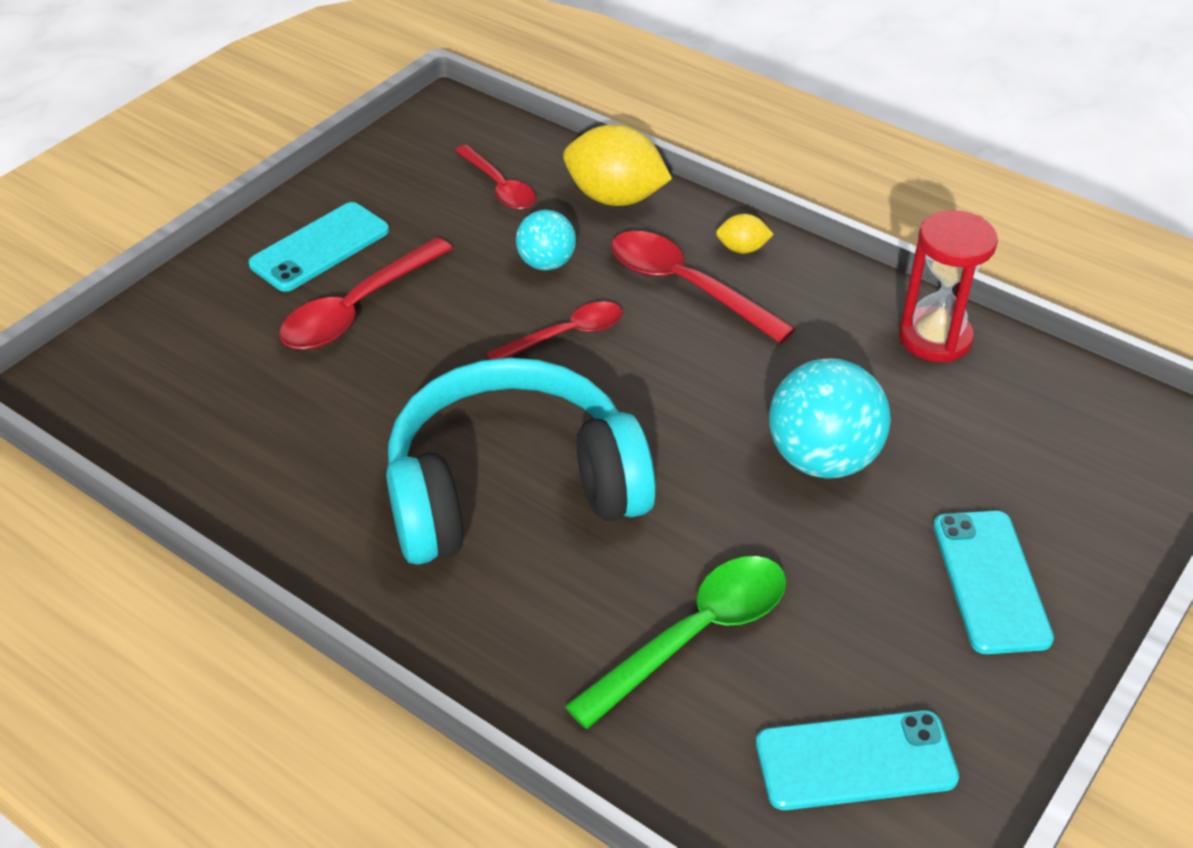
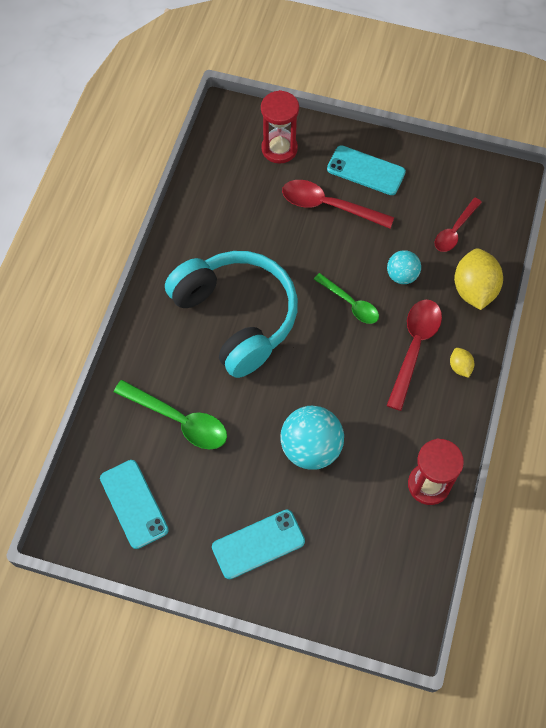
camera: 70 degrees right, 20 degrees up
red spoon [486,301,623,360] -> green spoon [314,273,379,324]
none -> red hourglass [261,90,299,164]

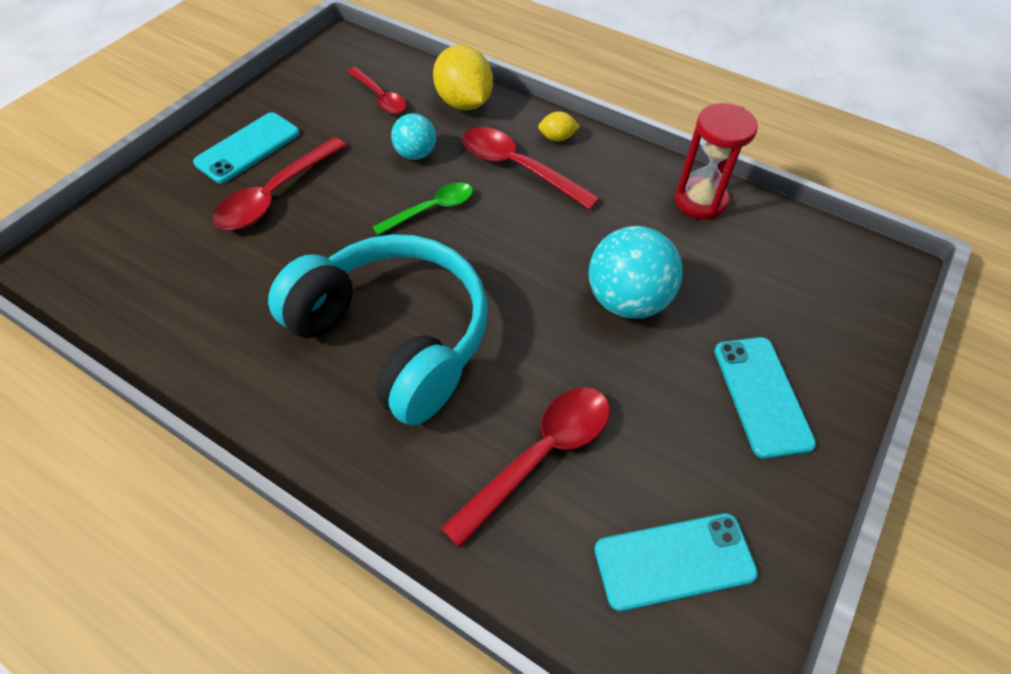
camera: 75 degrees left, 10 degrees down
green spoon [114,380,227,449] -> red spoon [441,387,610,548]
turquoise headphones [165,251,298,378] -> turquoise headphones turned 60 degrees clockwise [268,234,488,426]
red hourglass [261,90,299,164] -> none
yellow lemon [454,248,503,310] -> yellow lemon turned 45 degrees clockwise [433,45,493,110]

